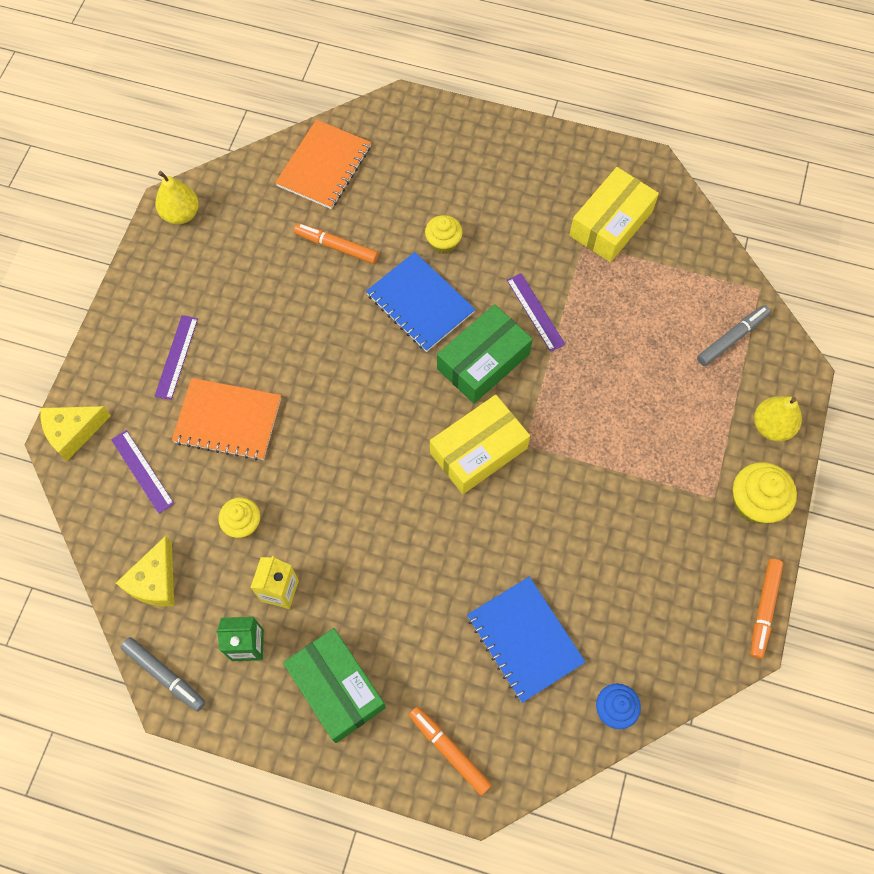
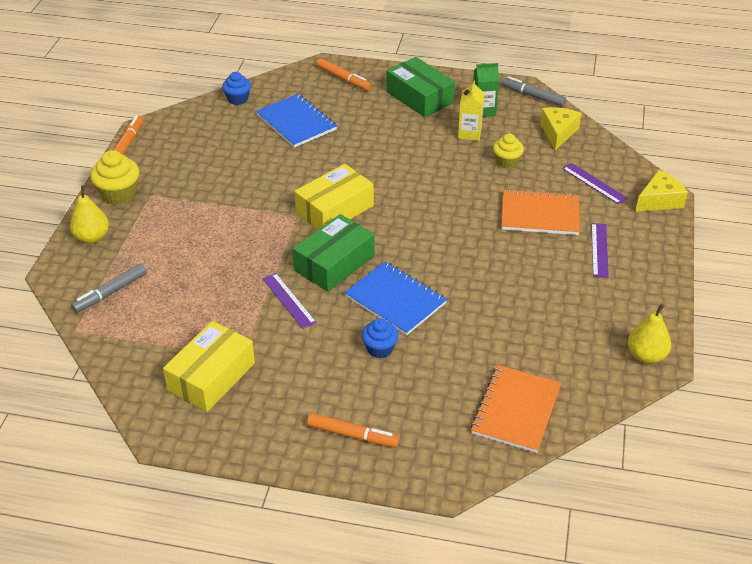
camera: 175 degrees right, 25 degrees down
orange marker [294,223,379,264] -> orange marker moved to [307,413,399,447]
yellow cupcake [425,215,463,254] -> blue cupcake [362,318,399,358]

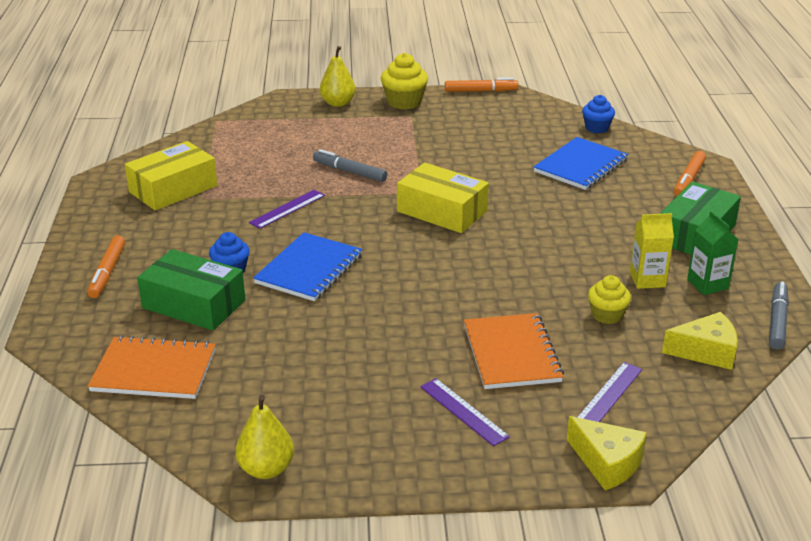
camera: 75 degrees right, 10 degrees down
grey marker [71,264,147,313] -> grey marker moved to [313,149,387,182]
yellow box [163,321,255,412] -> yellow box turned 60 degrees counterclockwise [125,141,217,210]
green box [293,214,375,292] -> green box moved to [137,249,245,331]
purple ruler [591,223,609,278] -> purple ruler turned 60 degrees clockwise [420,378,510,446]

